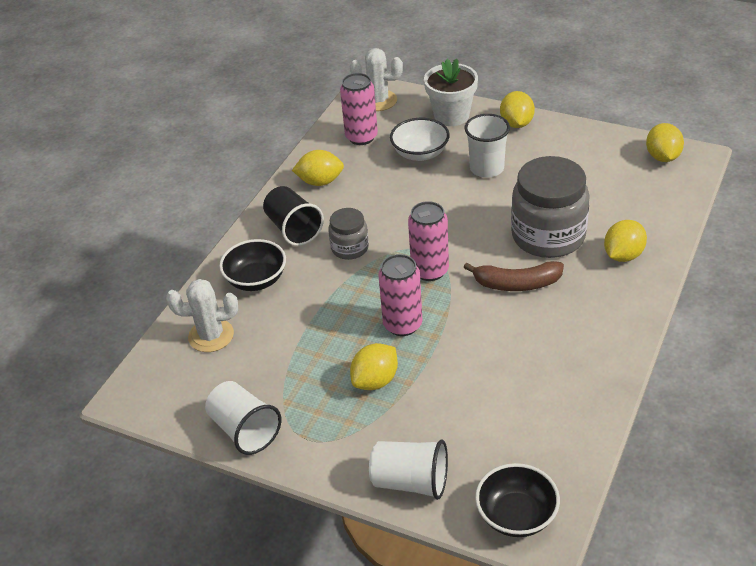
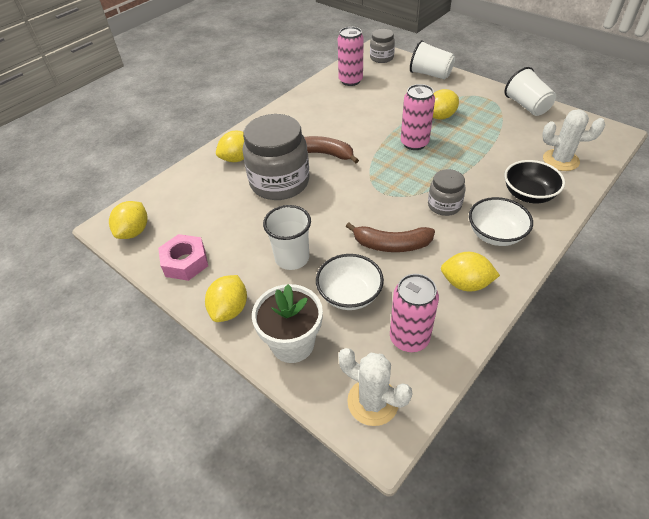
camera: 165 degrees left, 5 degrees up
black cup [263,186,324,246] -> white bowl [469,197,533,246]
pink can [408,201,449,281] -> pink can moved to [338,27,364,86]
black bowl [475,463,560,537] -> grey jar [370,29,395,63]
none -> pink nut [158,234,208,281]
none -> brown banana [346,223,435,252]

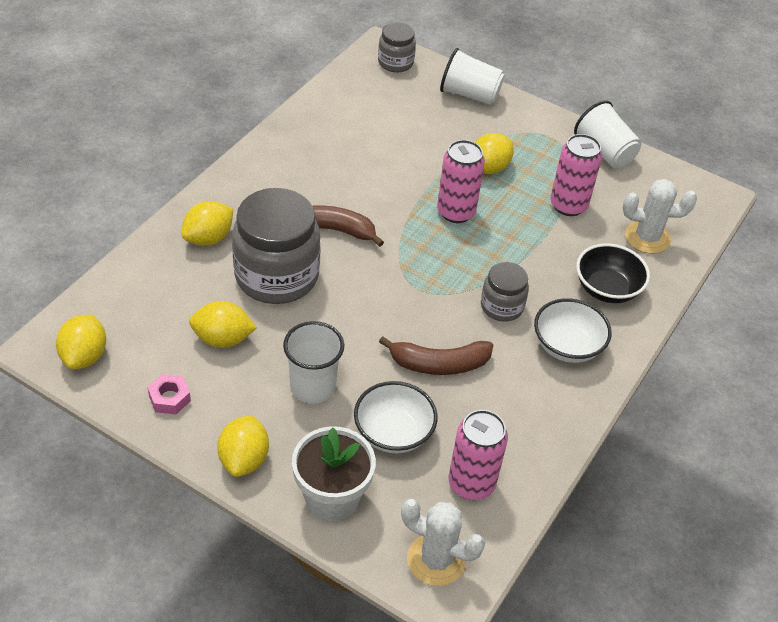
camera: 15 degrees left, 0 degrees up
pink nut [158,234,208,281] -> pink nut [148,374,191,415], size x0.64
pink can [338,27,364,86] -> pink can moved to [550,134,602,216]
yellow lemon [441,252,500,292] -> yellow lemon moved to [189,301,257,348]

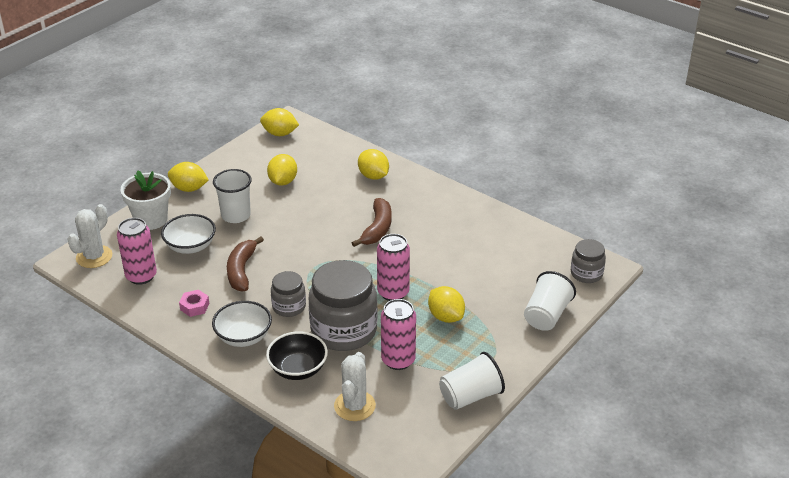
camera: 100 degrees right, 10 degrees down
pink nut [148,374,191,415] -> pink nut moved to [179,290,209,317]
grey jar [232,188,321,304] -> grey jar moved to [309,260,377,351]

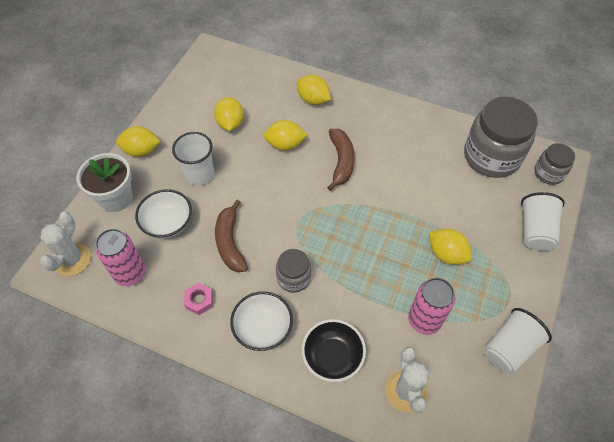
camera: 15 degrees left, 20 degrees up
yellow lemon [260,108,299,136] -> yellow lemon moved to [264,120,307,151]
grey jar [309,260,377,351] -> grey jar moved to [464,97,538,178]
pink can [377,234,410,301] -> none

